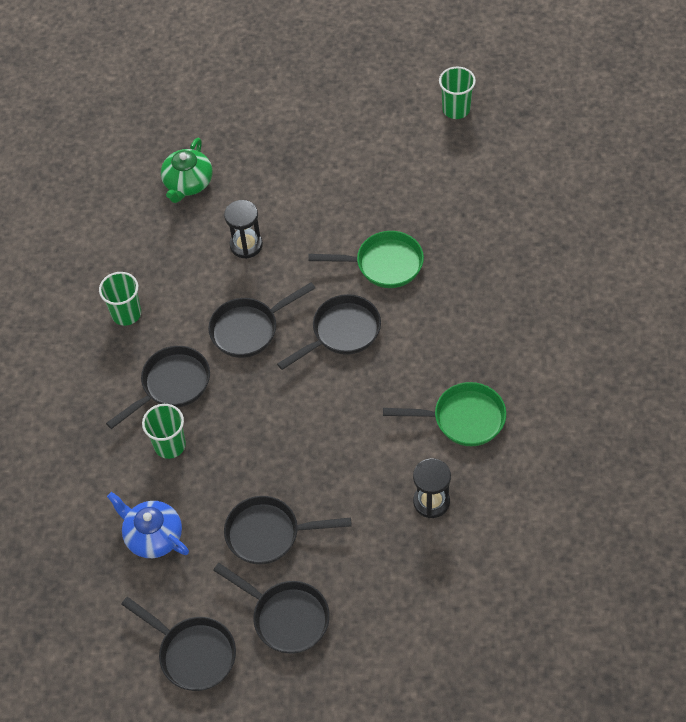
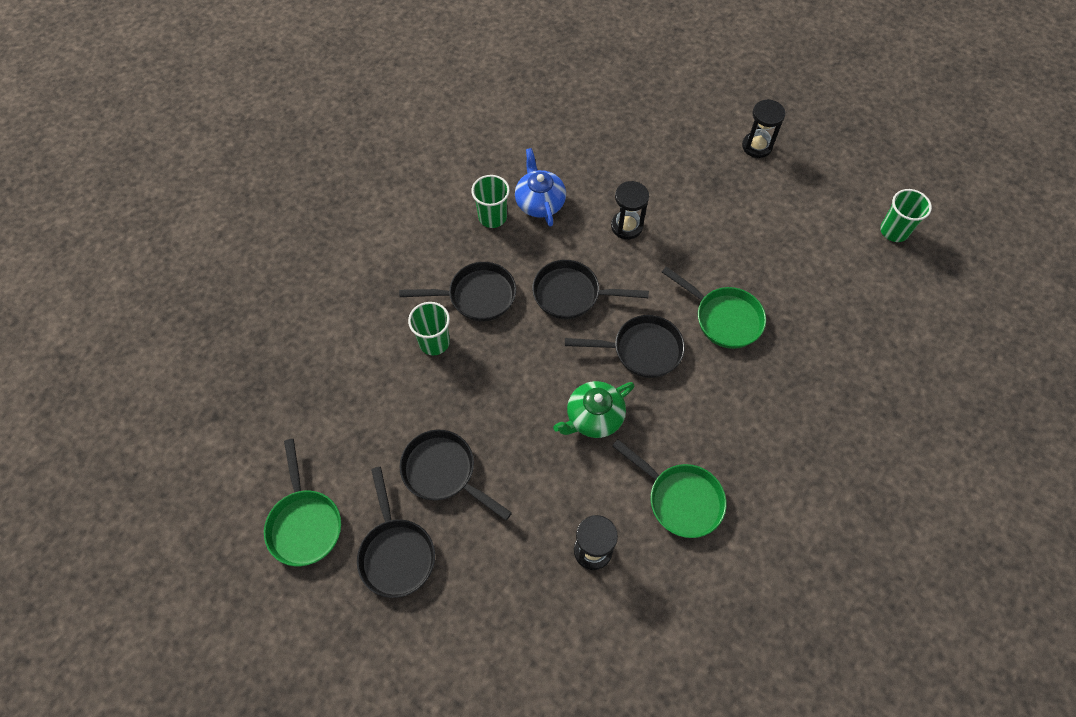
camera: 35 degrees right, 5 degrees up
blue teapot [107,492,189,558] -> blue teapot moved to [515,148,566,227]
black pan [121,597,236,691] -> green pan [264,439,341,566]
green teapot [161,138,212,203] -> green teapot moved to [553,381,635,438]
none -> black hourglass [742,99,785,158]

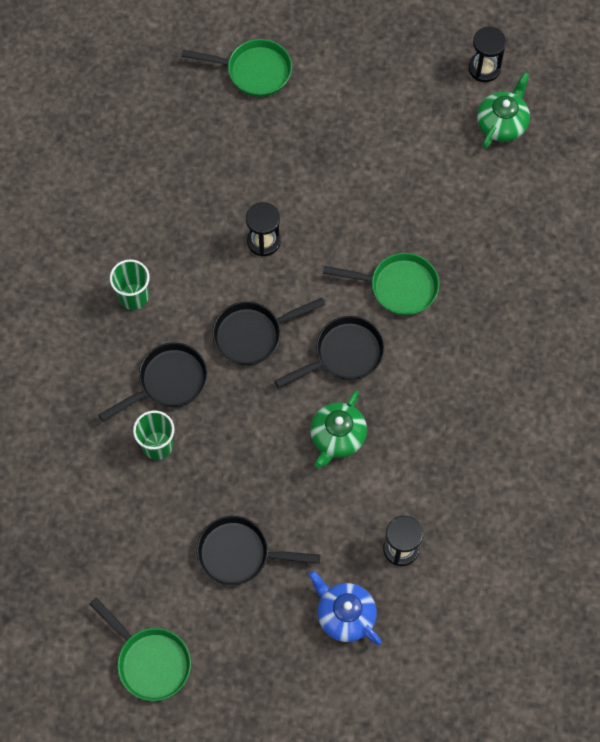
camera: 30 degrees left, 5 degrees up
black pan [357,467,435,598] -> none
blue teapot [515,148,566,227] -> blue teapot moved to [309,571,382,645]
green pan [612,439,727,538] -> green pan moved to [182,39,292,97]
black hourglass [742,99,785,158] -> black hourglass moved to [468,27,506,82]
green cup [880,189,932,242] -> green teapot [477,72,530,149]

